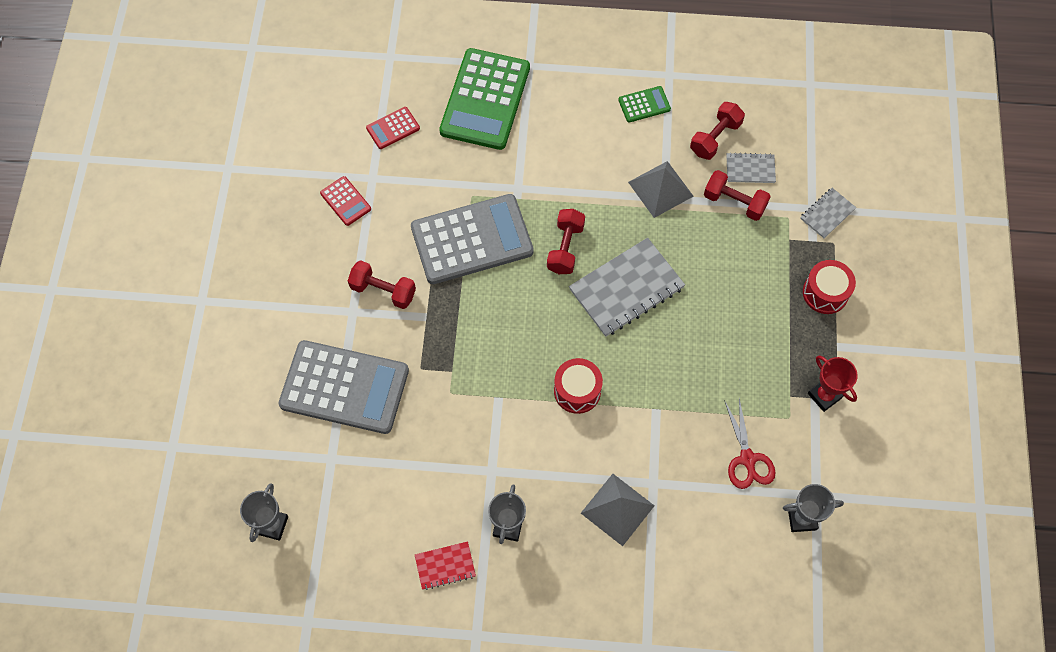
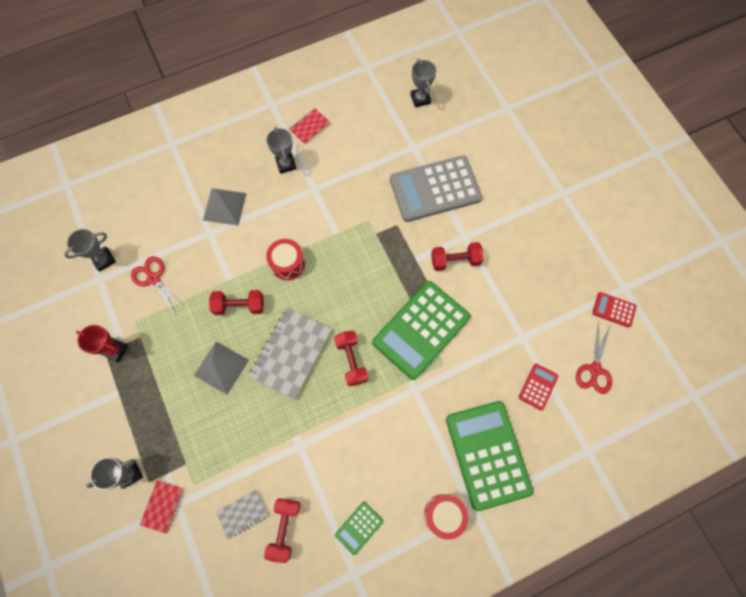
camera: 150 degrees right, 5 degrees up
red calculator [320,176,371,226] -> red calculator moved to [592,292,637,328]
grey calculator [411,194,534,284] -> green calculator [372,281,471,380]
grey pyramid [628,161,694,218] -> grey pyramid moved to [194,342,249,395]
red dumbbell [704,170,771,221] -> red dumbbell moved to [209,290,264,315]
grey notebook [800,188,856,238] -> red notebook [140,480,184,534]
red drum [803,260,856,314] -> red drum moved to [424,494,468,540]
none -> grey trophy [86,457,143,490]
none -> red scissors [576,322,612,394]

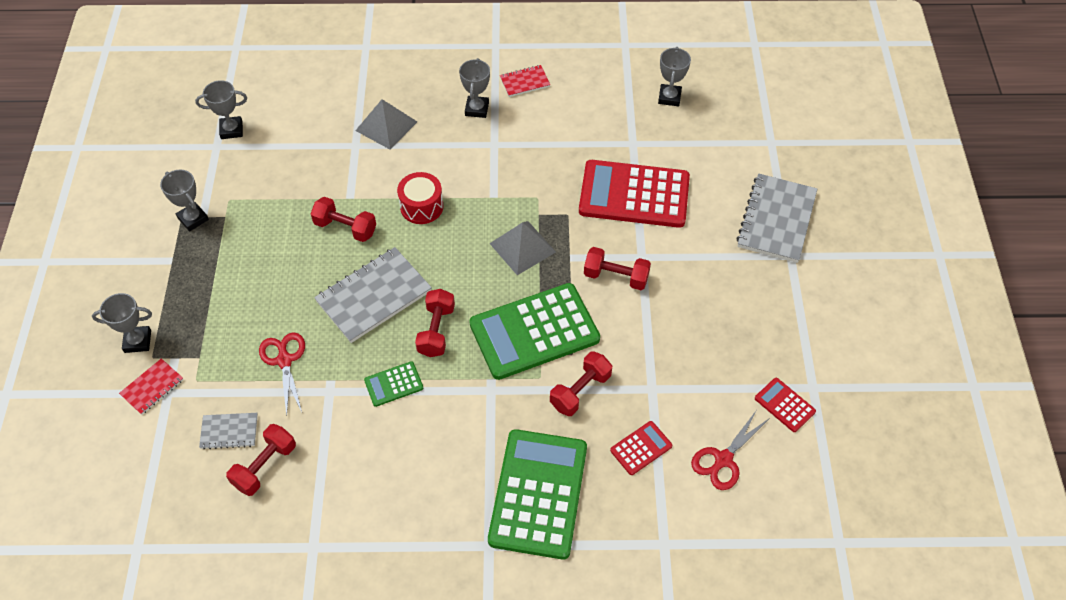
camera: 25 degrees right, 15 degrees down
red trophy [76,325,128,362] -> grey trophy [160,170,209,232]
red scissors [131,256,185,316] -> red scissors moved to [259,333,305,416]
grey pyramid [194,342,249,395] -> grey pyramid moved to [489,221,556,275]
green calculator [335,502,383,555] -> green calculator moved to [364,361,423,407]
grey calculator [390,155,482,222] -> red calculator [579,160,690,228]
red drum [424,494,468,540] -> none
none -> red dumbbell [550,351,612,416]
none -> grey notebook [736,173,817,263]

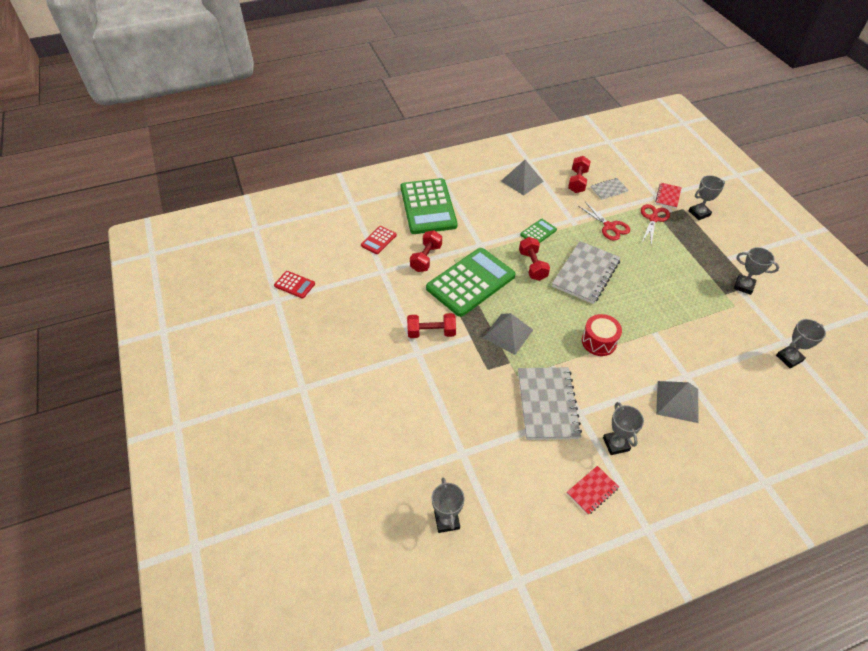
camera: 160 degrees right, 5 degrees down
red dumbbell [311,197,376,242] -> none
red calculator [579,160,690,228] -> none
red scissors [691,410,770,490] -> red scissors moved to [641,204,670,245]
grey notebook [736,173,817,263] -> grey notebook moved to [518,367,582,440]
none -> grey pyramid [501,160,544,195]

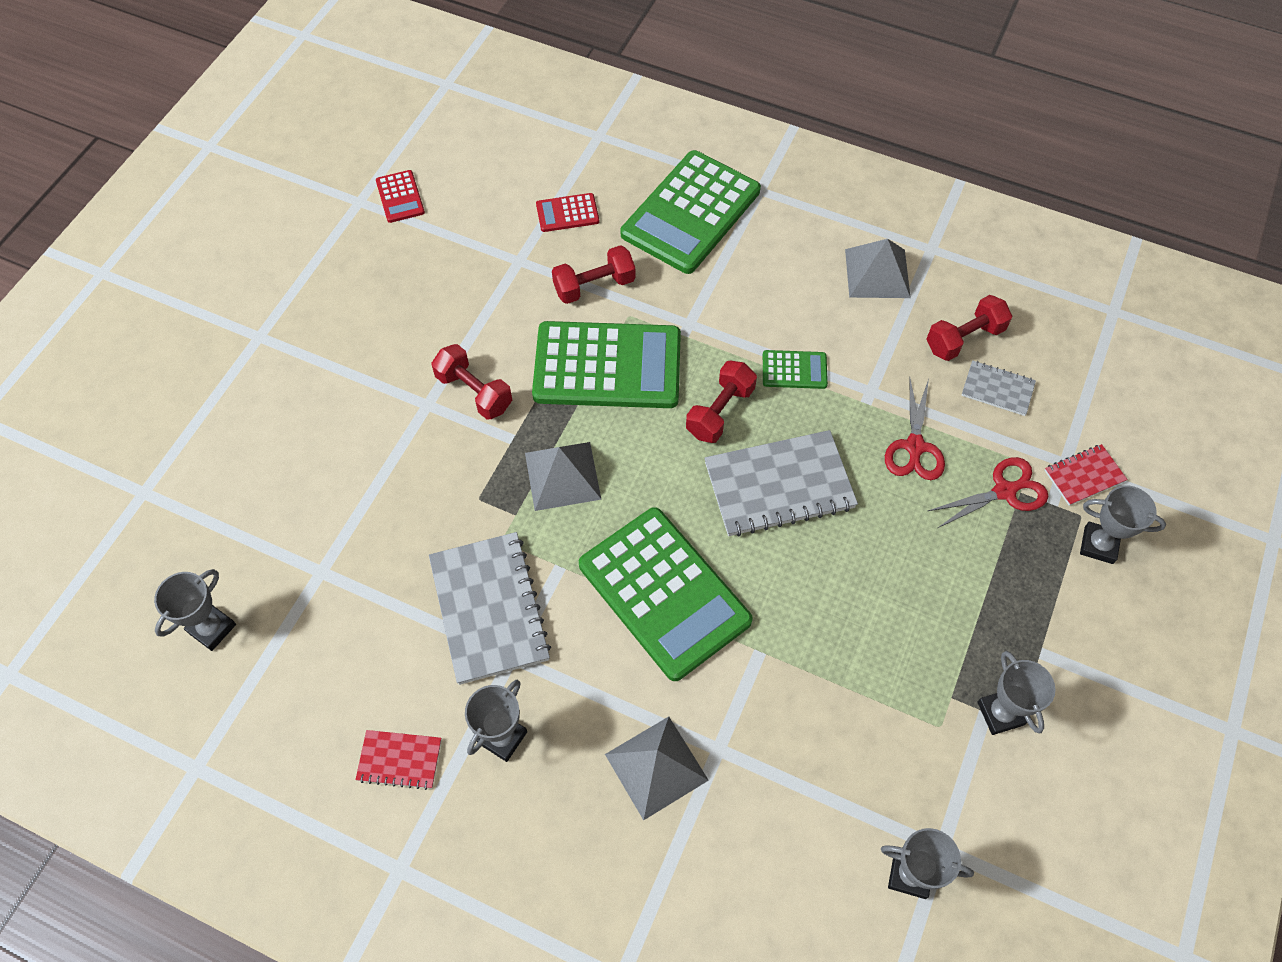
camera: 45 degrees right, 10 degrees up
grey notebook [518,367,582,440] -> grey notebook turned 60 degrees counterclockwise [429,532,551,685]
red drum [582,314,622,356] -> green calculator [579,507,753,681]

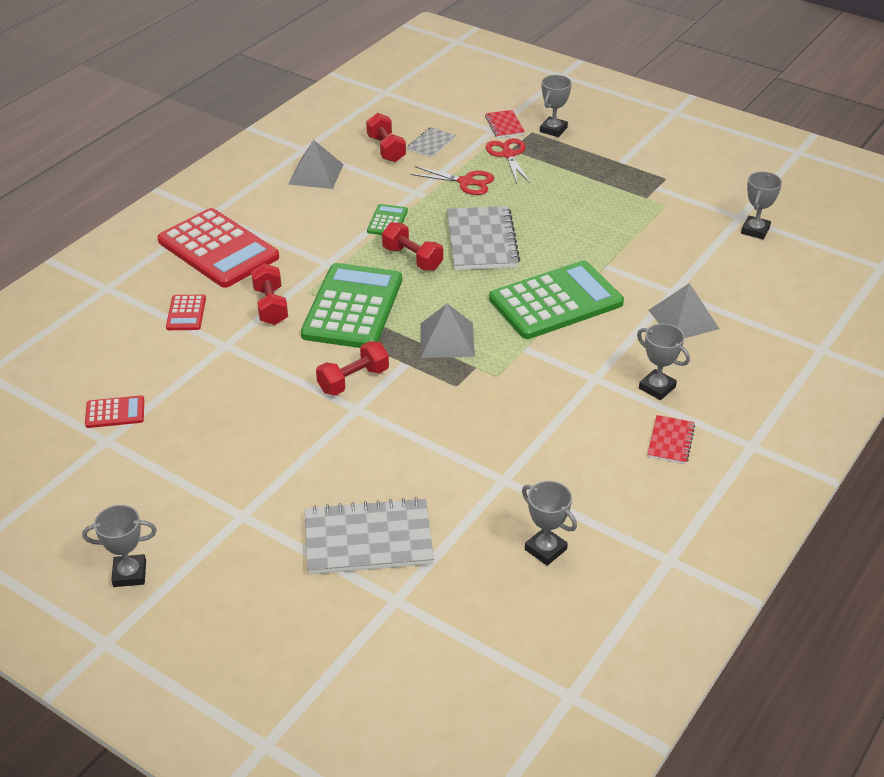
camera: 80 degrees left, 20 degrees down
grey notebook [429,532,551,685] -> grey notebook moved to [305,497,434,575]
green calculator [621,150,761,274] -> red calculator [158,208,279,288]
grey trophy [977,651,1055,735] -> grey trophy moved to [82,505,157,587]

